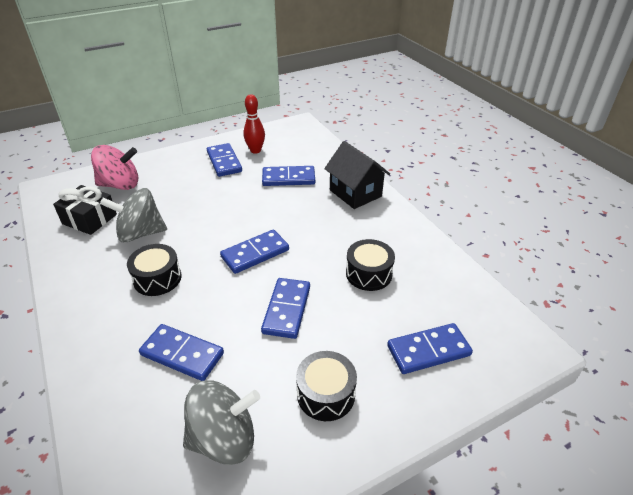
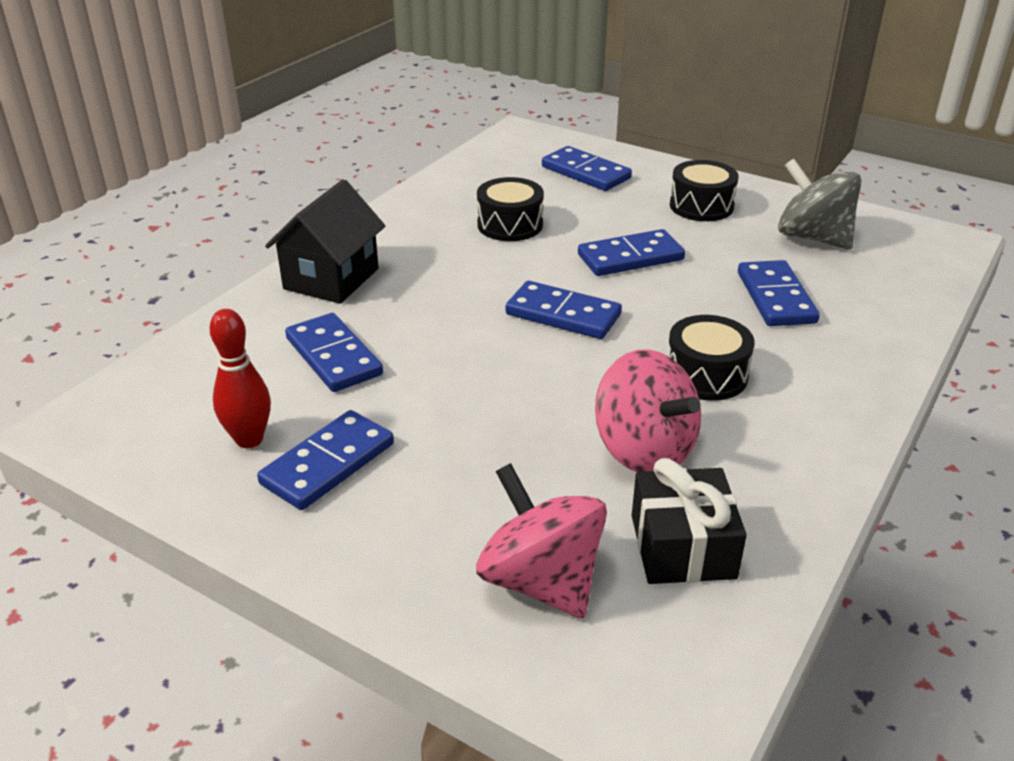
camera: 120 degrees left, 5 degrees down
grey spinning top [100,188,167,242] -> pink spinning top [595,349,701,472]

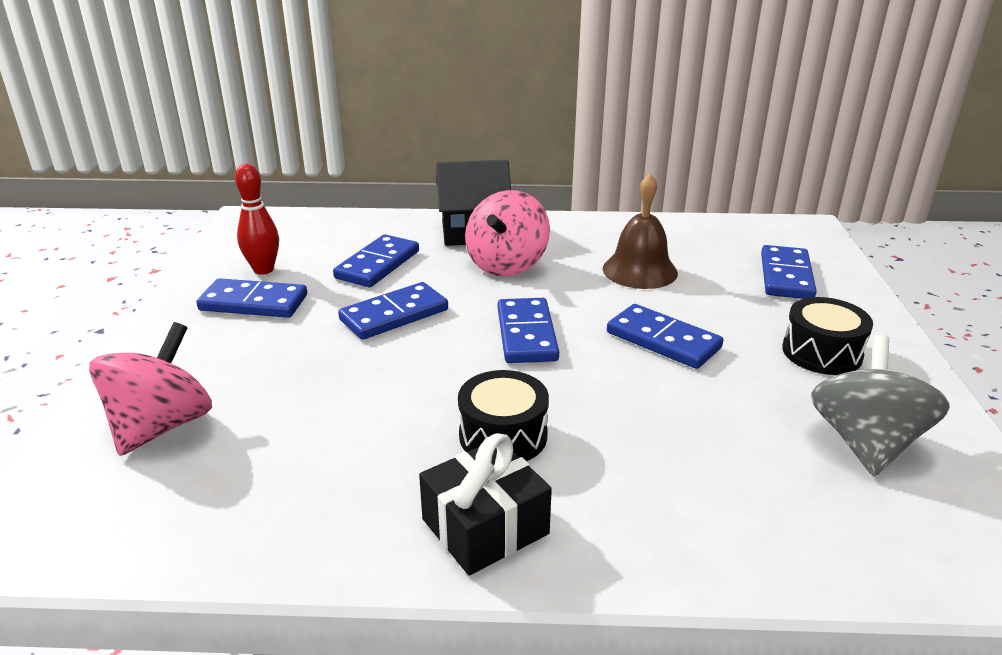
camera: 60 degrees right, 5 degrees down
black drum [477,177,544,241] -> brown bell [603,174,678,289]
pink spinning top [595,349,701,472] -> pink spinning top moved to [465,190,550,277]
black gift [632,458,747,584] -> black gift moved to [419,433,552,575]
blue domino [738,260,820,326] -> blue domino moved to [338,282,448,340]

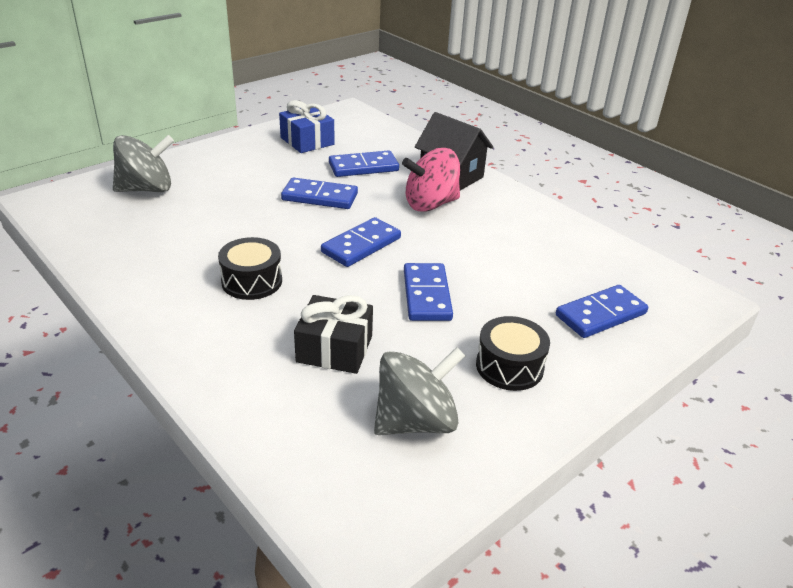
camera: 45 degrees right, 5 degrees up
pink spinning top [89,322,212,456] -> grey spinning top [113,135,174,192]
blue domino [196,278,307,318] -> none
red bowling pin [235,164,279,275] -> blue gift [279,100,334,153]
black gift [419,433,552,575] -> black gift moved to [294,295,373,374]
brown bell [603,174,678,289] -> none

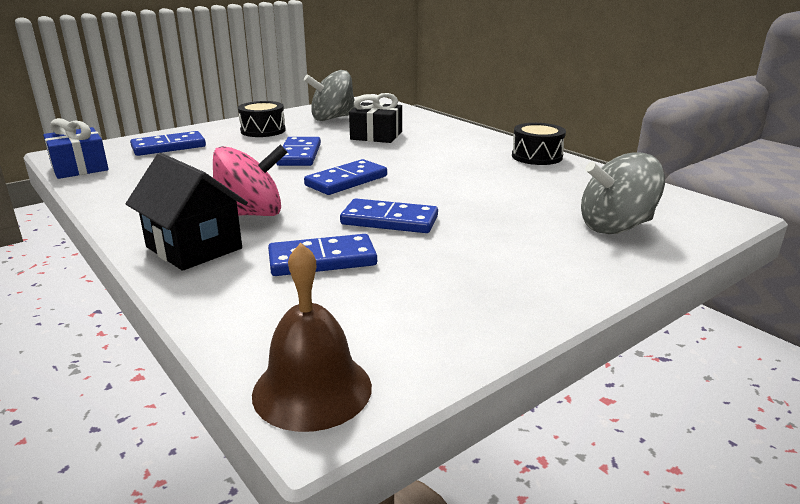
camera: 175 degrees left, 10 degrees down
black drum [218,237,282,300] -> black drum moved to [512,123,566,165]
blue gift [279,100,334,153] -> blue gift moved to [43,118,109,179]
none -> brown bell [252,243,372,432]

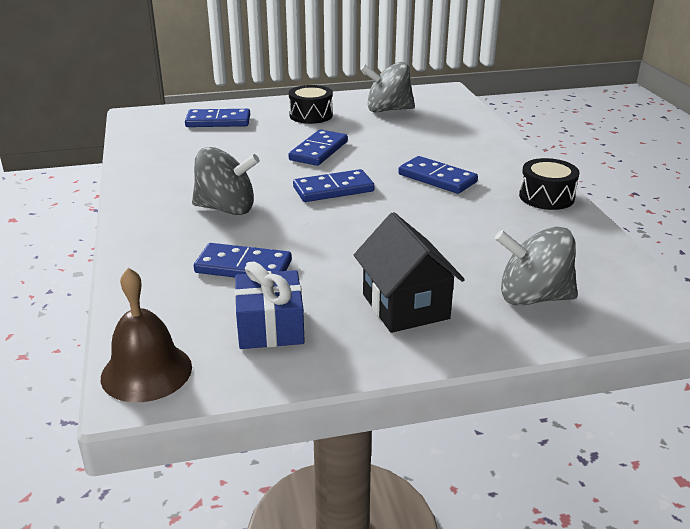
camera: 25 degrees right, 5 degrees up
blue gift [43,118,109,179] -> blue gift moved to [235,261,305,349]
black house [126,153,248,271] -> black house moved to [354,212,465,333]
pink spinning top [213,145,288,216] -> grey spinning top [192,147,260,215]
blue domino [340,199,438,233] -> blue domino moved to [398,156,478,194]
black gift [349,93,402,143] -> none

